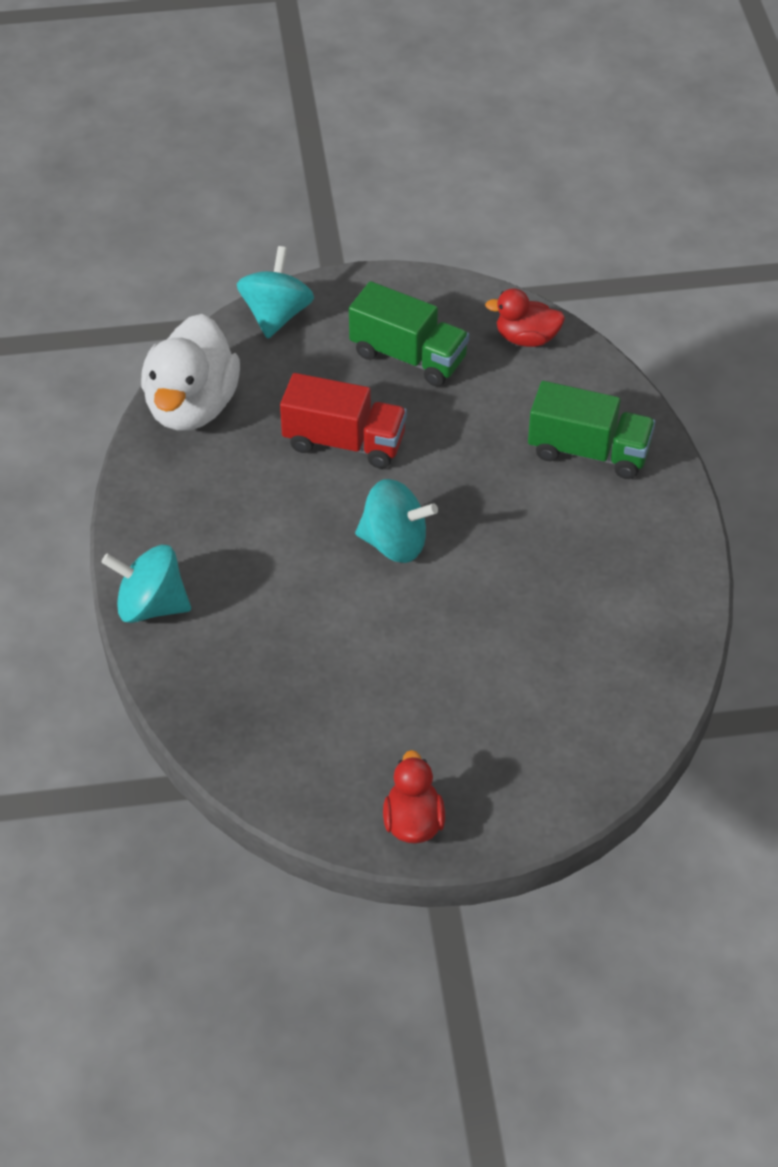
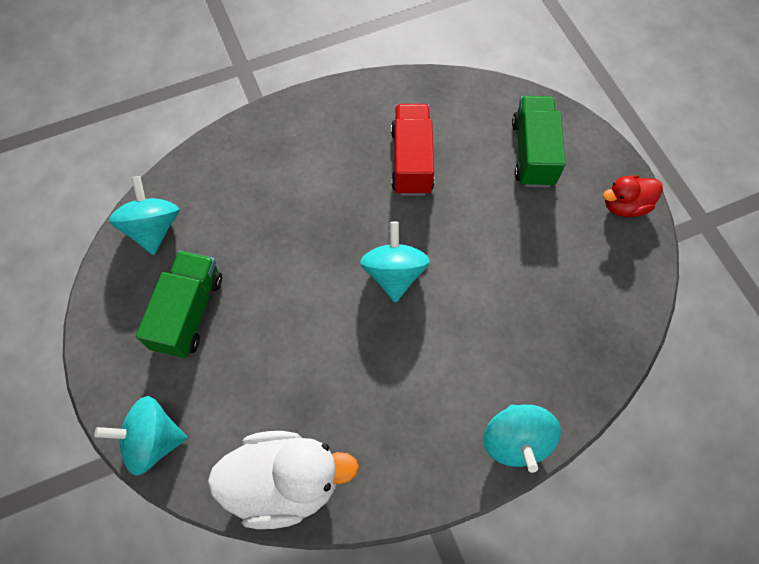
camera: 105 degrees left, 15 degrees up
red truck [280,373,407,469] -> red truck moved to [391,104,434,196]
red duck [485,288,565,347] -> turquoise spinning top [109,176,179,255]
green truck [528,381,655,479] -> green truck moved to [512,96,565,187]

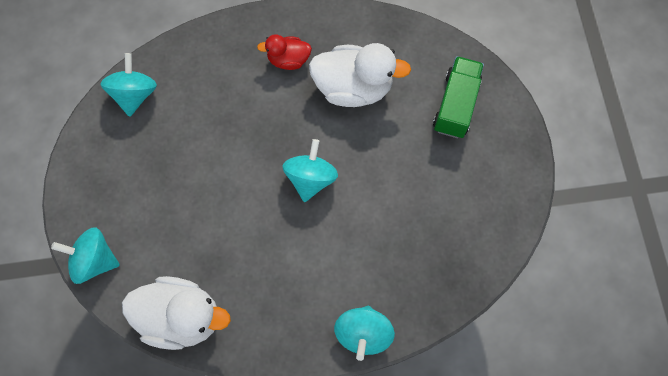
camera: 15 degrees right, 5 degrees up
green truck [136,250,222,358] -> none
red truck [391,104,434,196] -> white duck [309,43,411,107]
red duck [603,175,663,217] -> red duck moved to [257,34,312,70]

